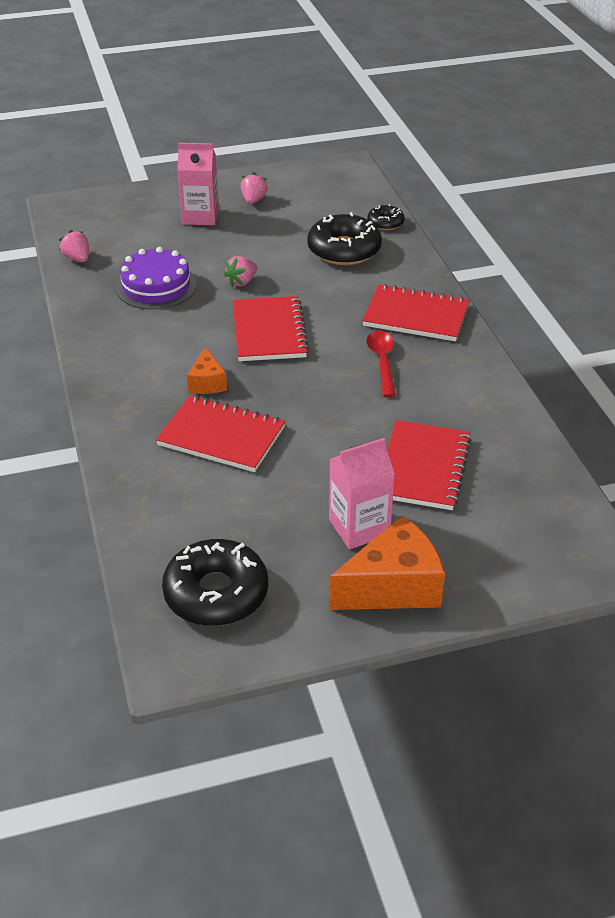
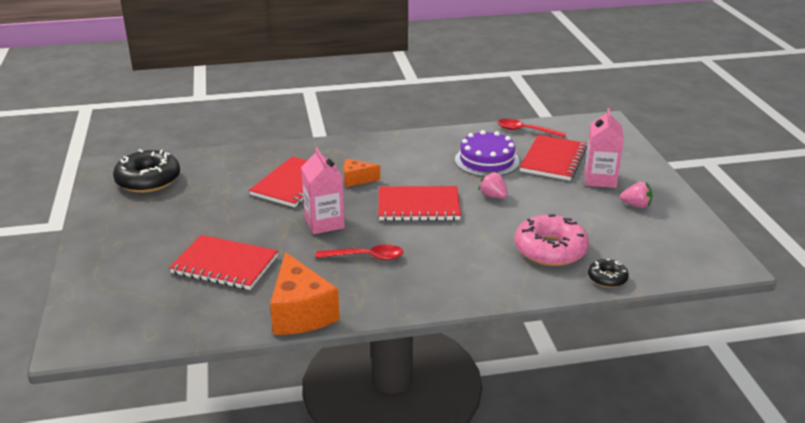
camera: 95 degrees right, 10 degrees down
pink strawberry [59,230,89,262] -> red spoon [497,119,566,138]
black donut [307,212,382,265] -> pink donut [514,214,589,266]
pink carton [329,438,395,549] -> pink carton moved to [301,147,345,234]
orange cheese [330,516,445,610] -> orange cheese moved to [270,252,340,335]
red notebook [362,284,469,341] -> red notebook moved to [520,135,587,181]

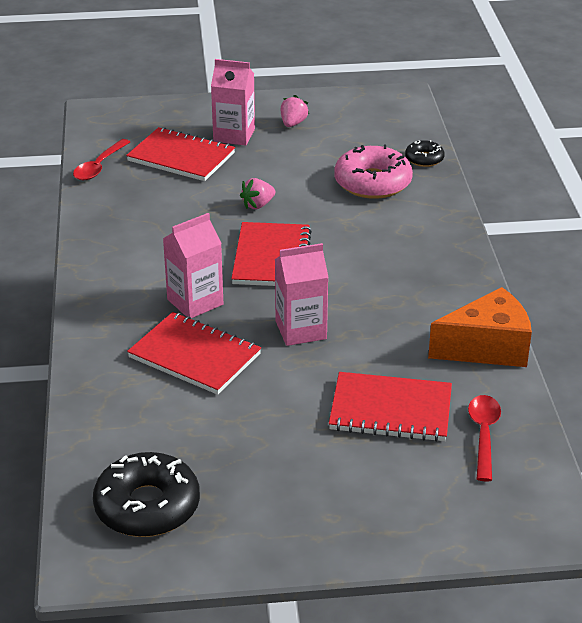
camera: 85 degrees left, 5 degrees up
red notebook [169,235,278,290] -> red notebook turned 75 degrees clockwise [329,372,452,442]
red spoon [316,244,403,260] -> red spoon moved to [468,395,501,482]
orange cheese [344,159,380,187] -> pink carton [163,213,223,318]
purple cake [455,130,519,177] -> none

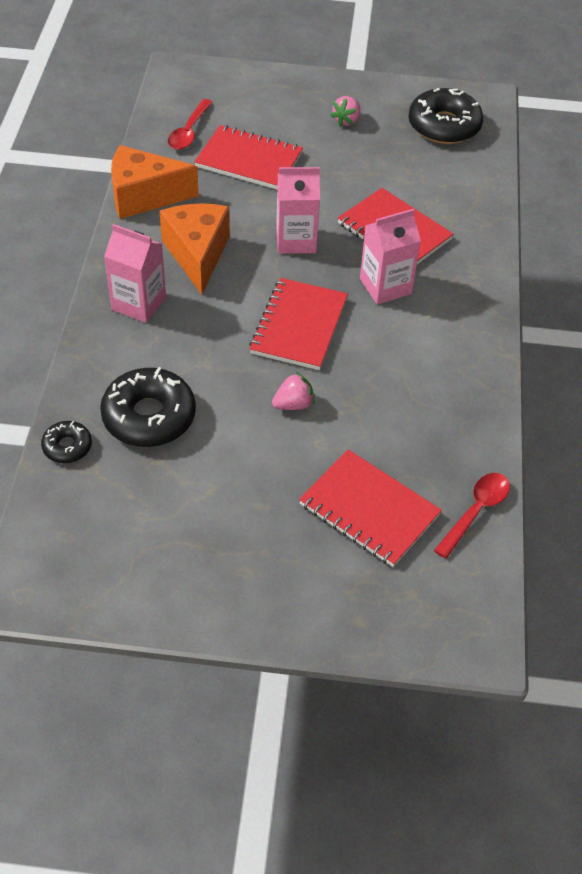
camera: 170 degrees left, 15 degrees up
pink carton [211,59,255,146] -> pink carton moved to [104,224,166,323]
pink strawberry [281,95,309,127] -> pink strawberry moved to [330,96,360,127]
pink donut [334,145,413,199] -> black donut [100,367,196,447]
none -> orange cheese [160,204,230,295]

